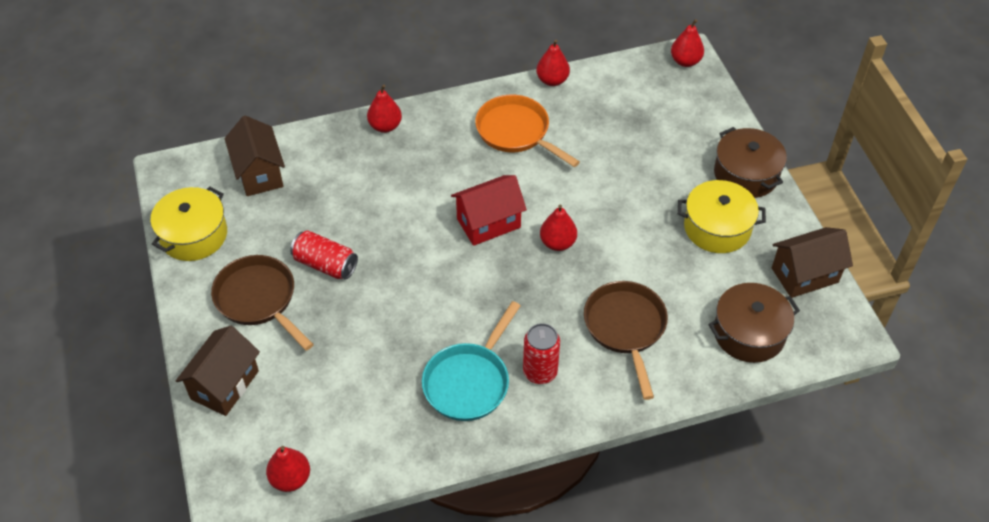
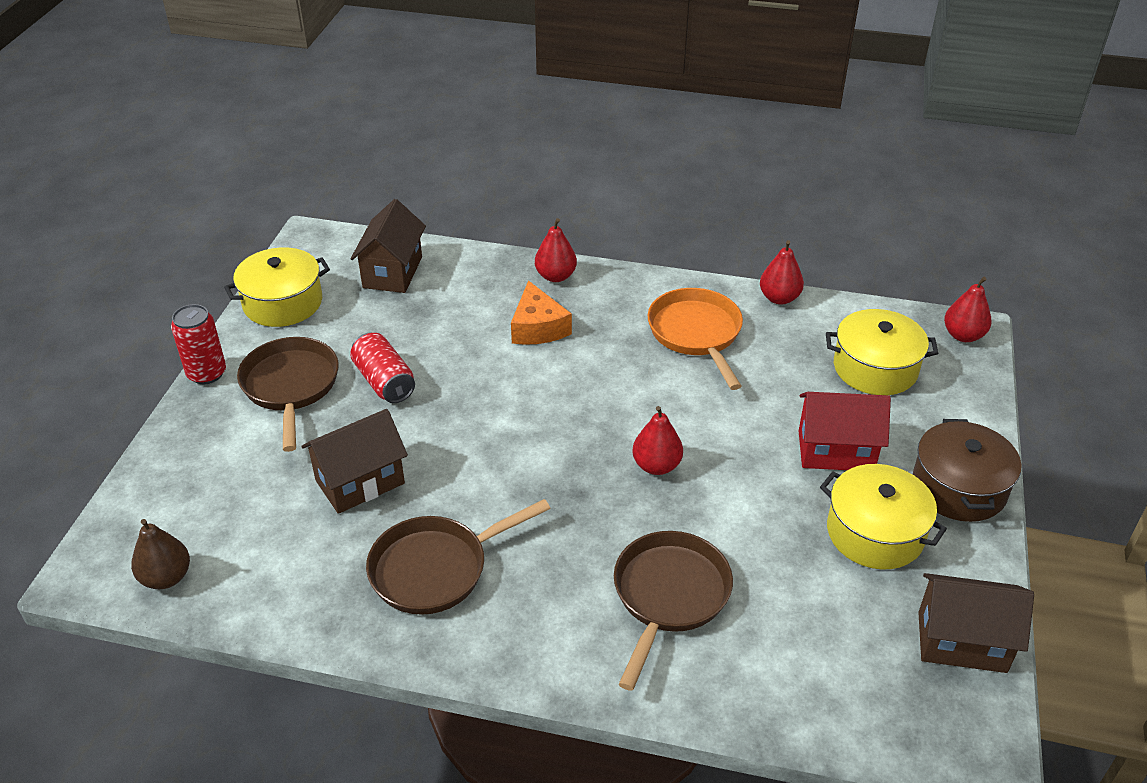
camera: 30 degrees right, 10 degrees down
brown house [176,326,260,416] -> brown house moved to [301,409,408,514]
red pear [266,446,310,492] -> brown pear [131,519,190,589]
turquoise pan [422,301,520,421] -> brown pan [366,499,551,615]
red house [451,175,527,246] -> red house moved to [799,392,891,470]
red can [523,323,560,384] -> red can moved to [171,304,226,384]
brown pot [708,283,800,363] -> none
none -> orange cheese [511,280,572,345]
none -> yellow pot [826,309,938,395]

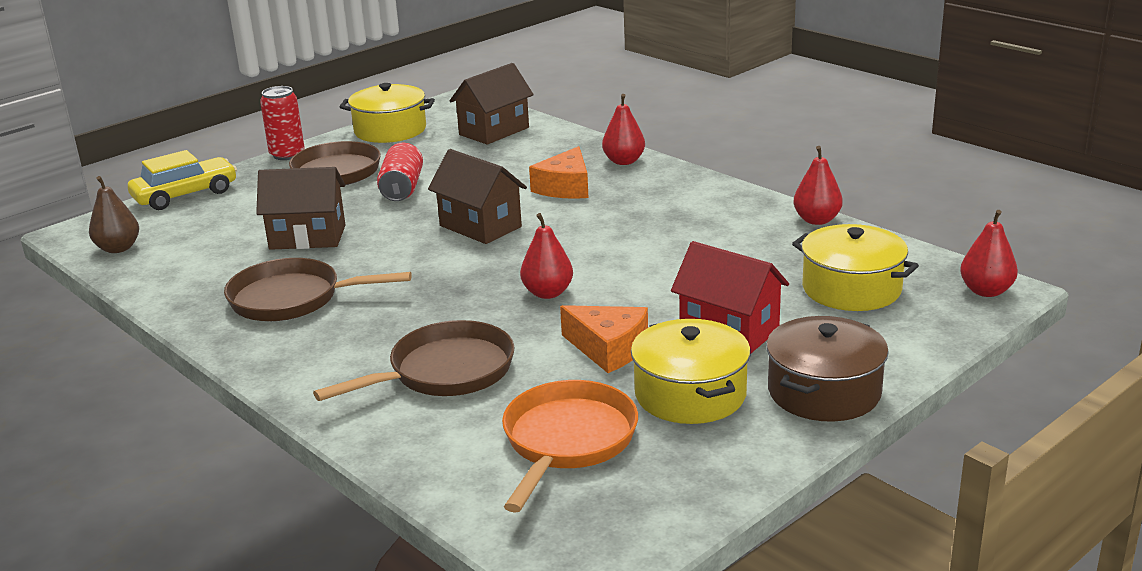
camera: 35 degrees right, 15 degrees down
orange pan [648,288,743,390] -> orange pan moved to [502,380,638,513]
brown house [918,573,1034,673] -> brown house moved to [428,149,527,244]
none -> yellow car [128,150,237,210]
none -> orange cheese [560,305,648,373]

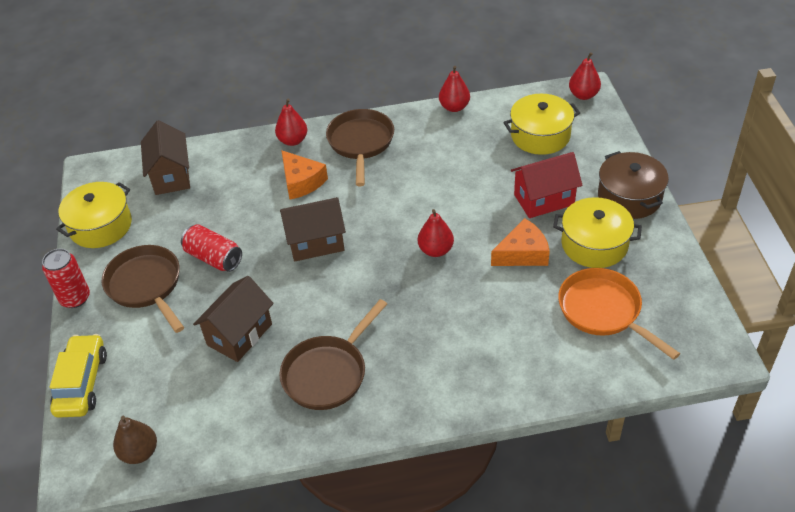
camera: 55 degrees left, 20 degrees up
brown pan [313,320,514,401] -> brown pan moved to [326,109,394,186]

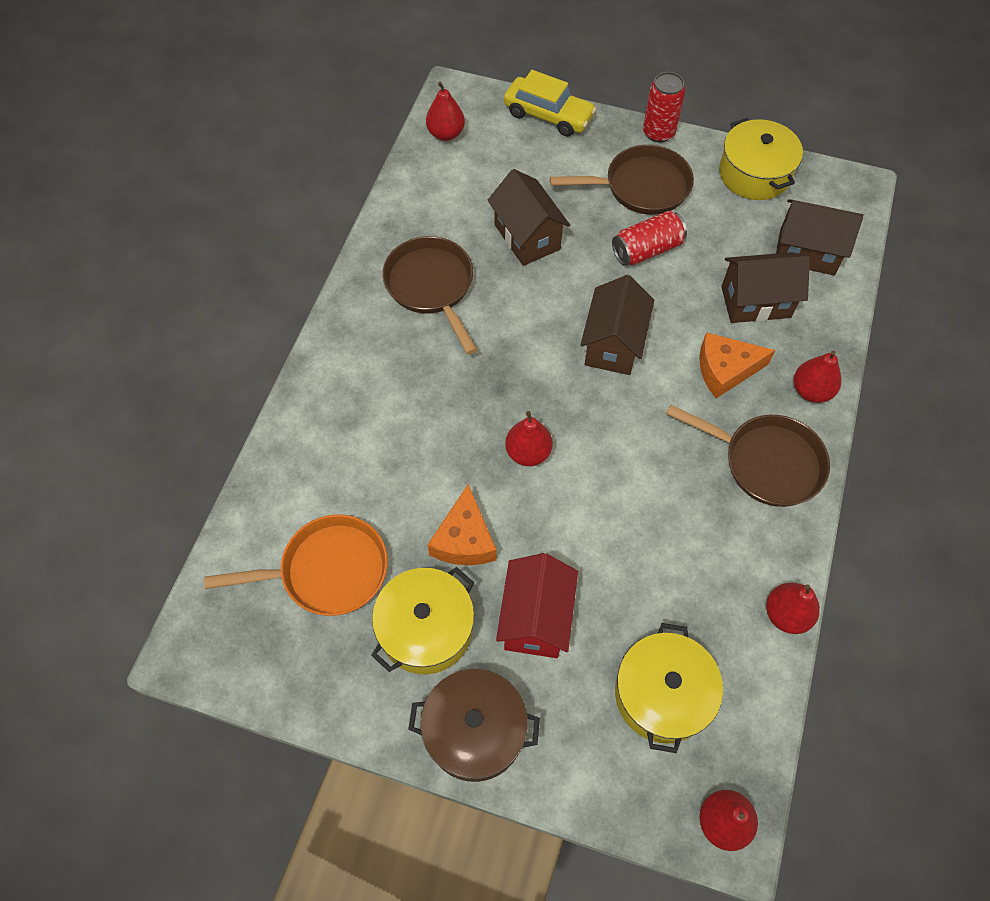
camera: 115 degrees right, 15 degrees up
brown pear [113,416,157,464] -> red pear [426,82,465,141]
none -> brown house [721,252,810,323]

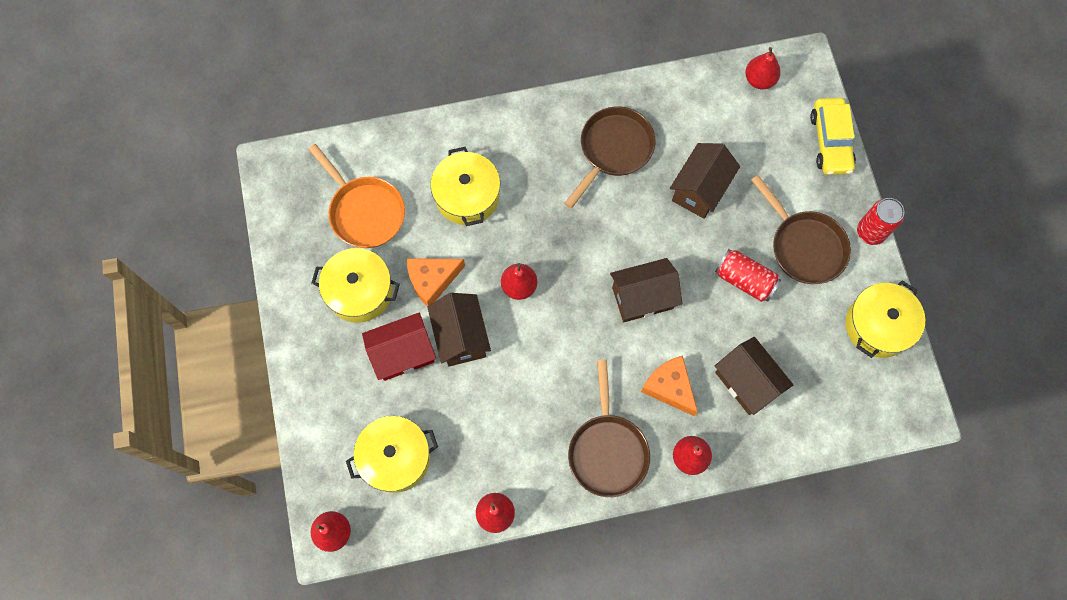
camera: 60 degrees right, 10 degrees up
brown pot [408,669,540,782] -> none
brown house [776,199,863,275] -> brown house moved to [427,293,491,367]
none -> yellow pot [430,147,500,226]

